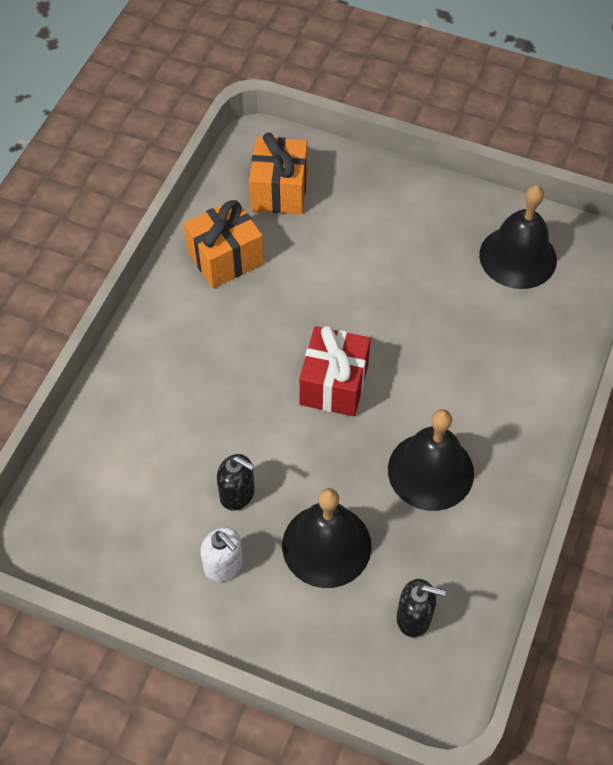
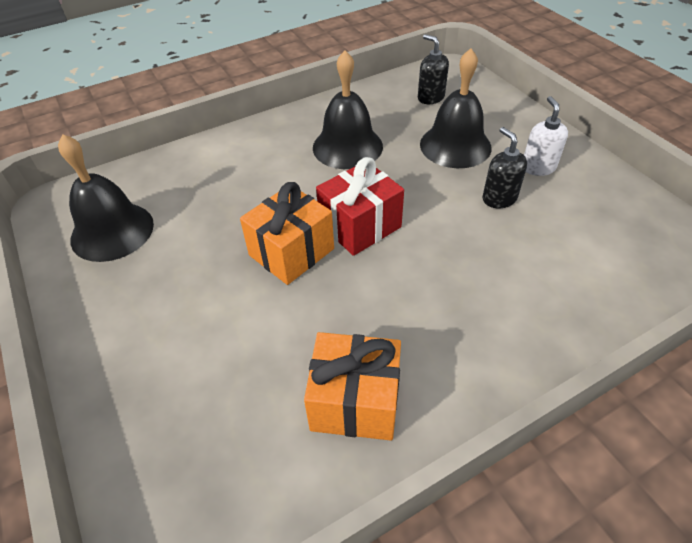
camera: 140 degrees left, 10 degrees down
orange gift [249,132,308,214] -> orange gift moved to [240,182,334,285]

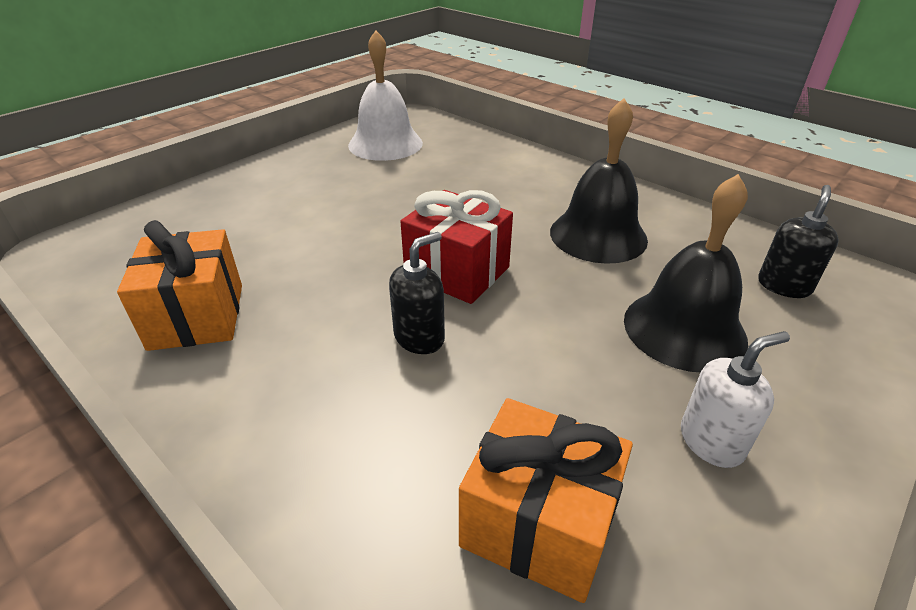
camera: 70 degrees right, 10 degrees down
black bell [58,134,154,262] -> white bell [348,30,423,161]
orange gift [240,182,334,285] -> orange gift moved to [459,398,633,603]
black soap dispenser [483,127,527,208] -> black soap dispenser moved to [389,232,445,354]

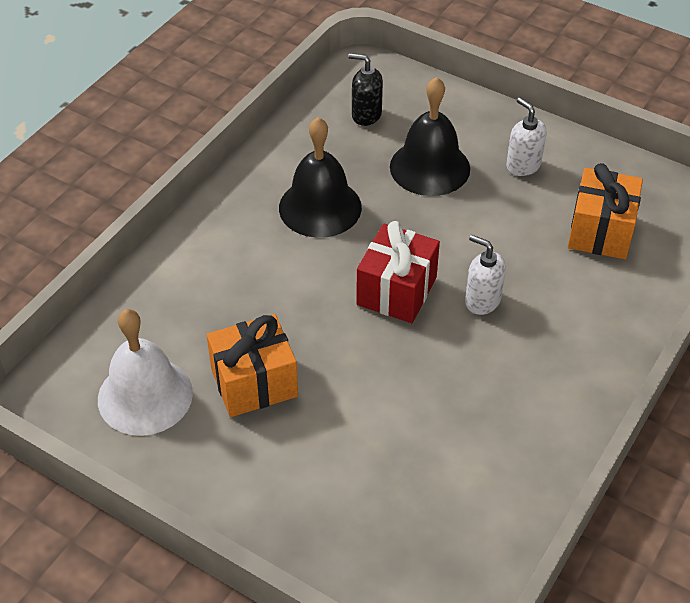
camera: 100 degrees left, 10 degrees up
orange gift [117,220,242,351] -> orange gift moved to [207,314,298,417]
black soap dispenser [389,232,445,354] -> white soap dispenser [465,235,506,315]

